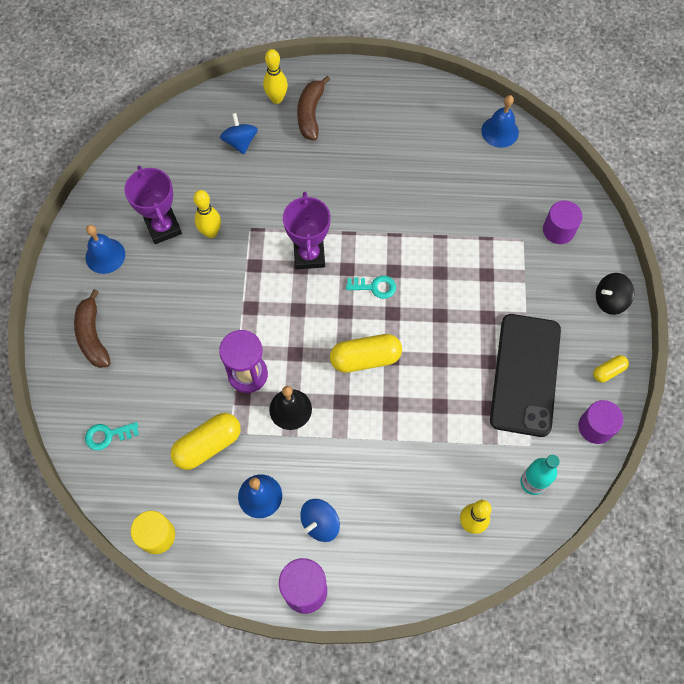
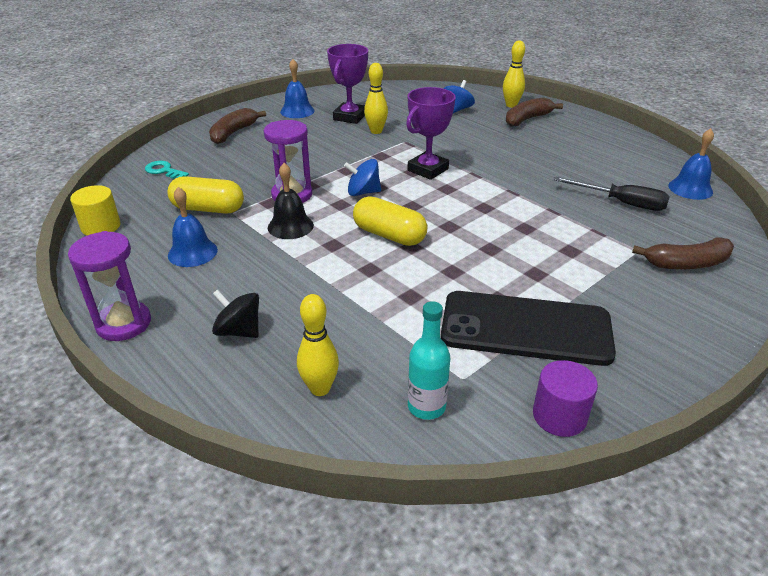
camera: 45 degrees right, 30 degrees down
blue spinning top [300,499,340,542] -> blue spinning top moved to [344,159,381,196]
turquoise key [346,276,396,299] -> none
black phone [490,314,561,437] -> black phone turned 45 degrees clockwise [441,291,616,366]
purple cylinder [543,201,583,244] -> brown banana [632,237,734,269]
yellow capsule [593,355,629,382] -> none
black spinning top [596,273,634,315] -> black spinning top moved to [212,290,259,338]
none -> black screwdriver [554,177,669,211]

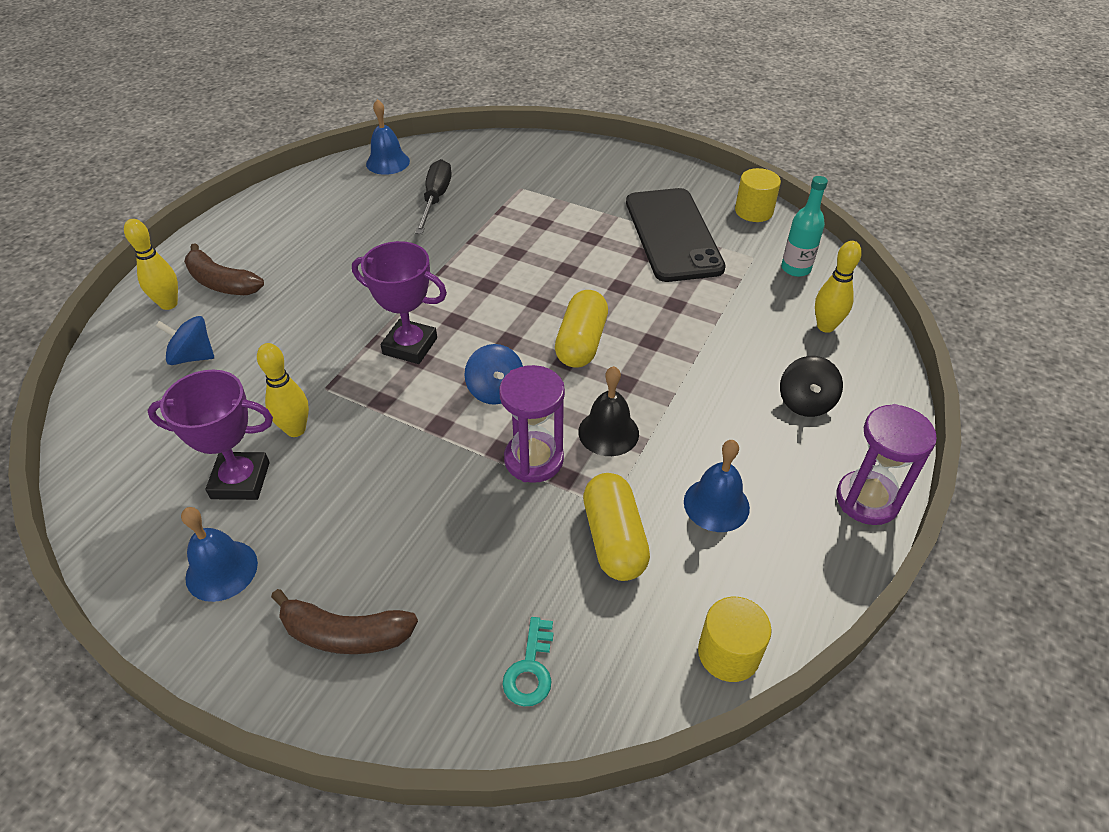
camera: 110 degrees left, 10 degrees up
purple cylinder [533,360,598,437] -> yellow cylinder [735,168,781,222]
brown banana [632,237,734,269] -> none

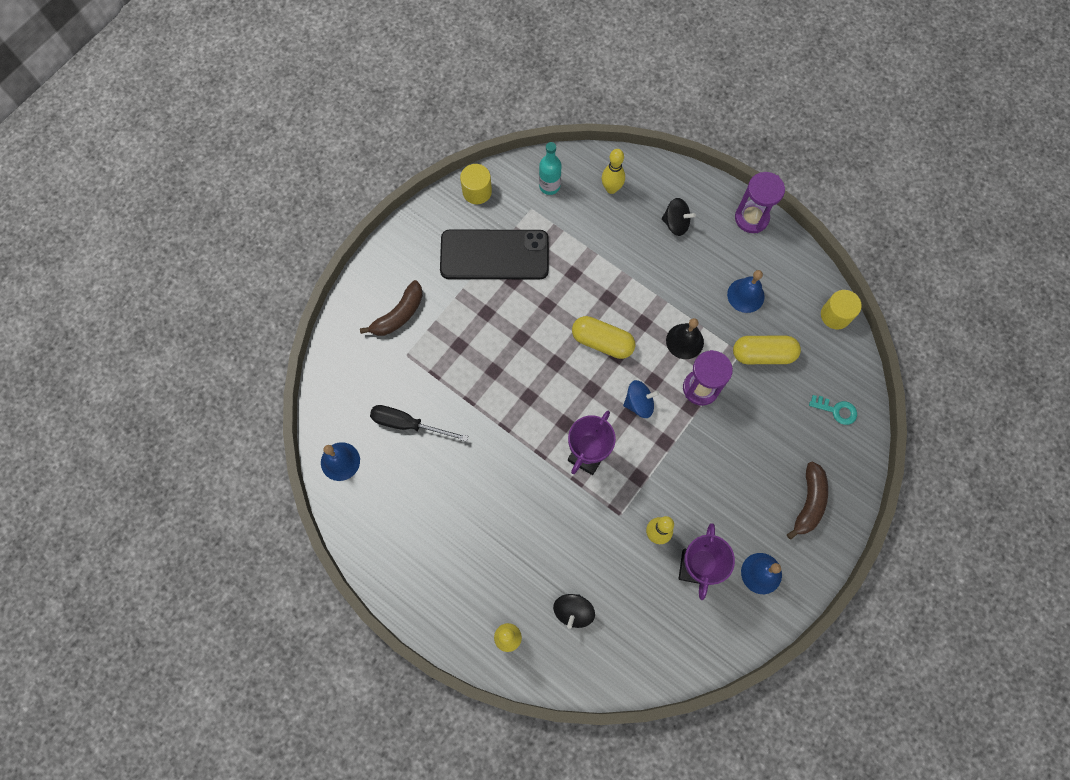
camera: 80 degrees left, 25 degrees up
blue spinning top [156,316,214,365] -> black spinning top [553,594,595,629]
brown banana [184,243,264,295] -> brown banana moved to [360,280,423,336]

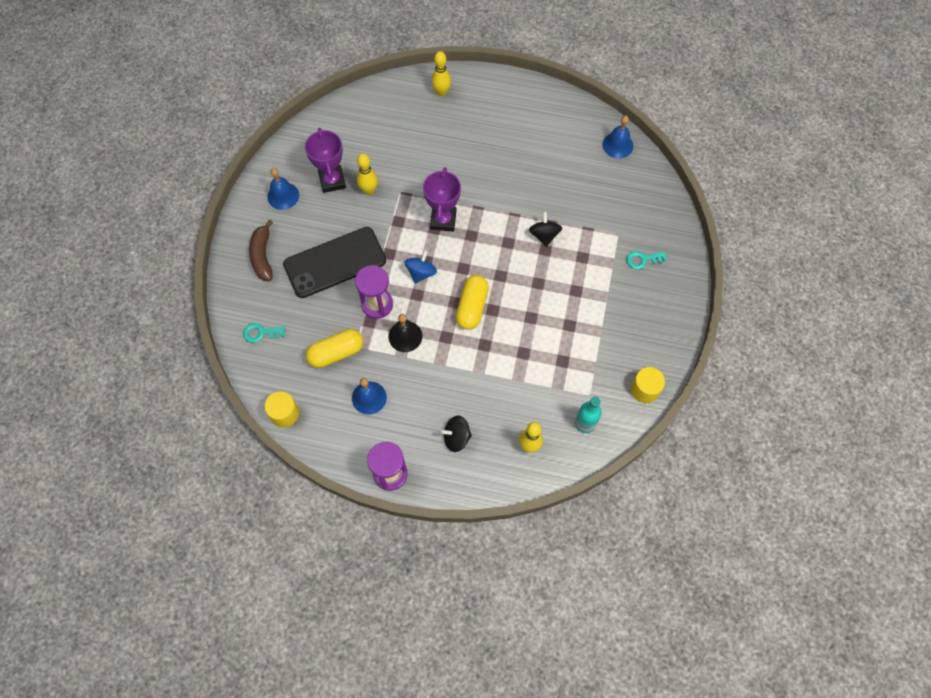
camera: 155 degrees right, 5 degrees down
brown banana [360,280,423,336] -> turquoise key [626,251,667,269]
black screwdriver [370,405,468,442] -> none
black phone [440,230,549,279] -> black phone moved to [283,227,386,298]
black spinning top [553,594,595,629] -> black spinning top moved to [529,212,562,247]
yellow capsule [572,316,636,359] -> yellow capsule turned 75 degrees counterclockwise [456,275,489,330]
blue spinning top [623,380,659,418] -> blue spinning top turned 150 degrees clockwise [405,250,437,284]

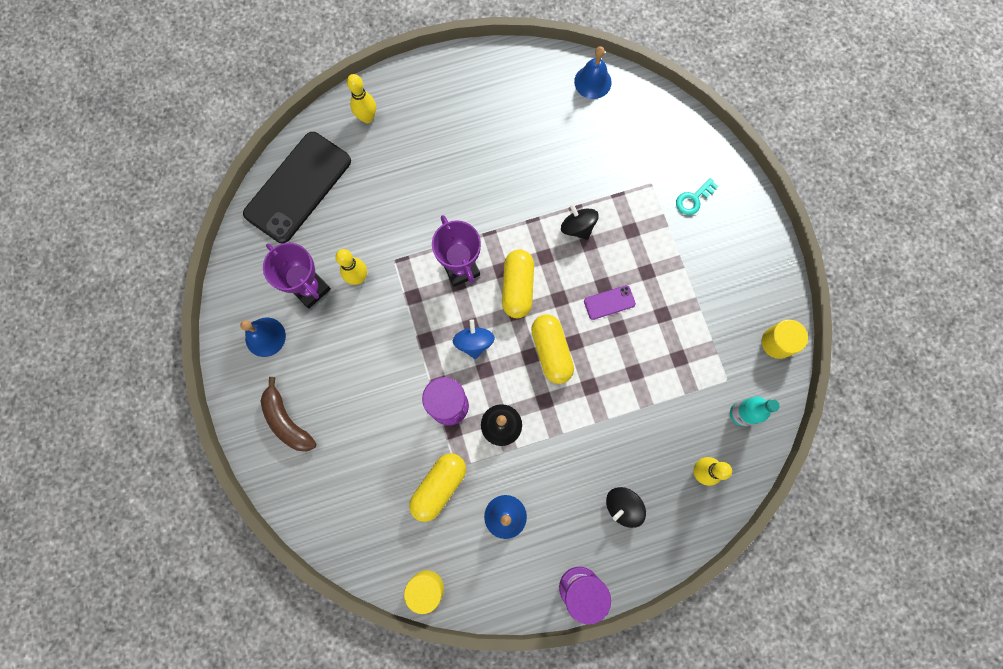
camera: 30 degrees left, 10 degrees up
turquoise key [243,323,285,343] -> none
black phone [283,227,386,298] -> black phone moved to [243,132,351,243]
none -> yellow capsule [502,250,534,318]
none -> purple phone [584,285,636,320]

